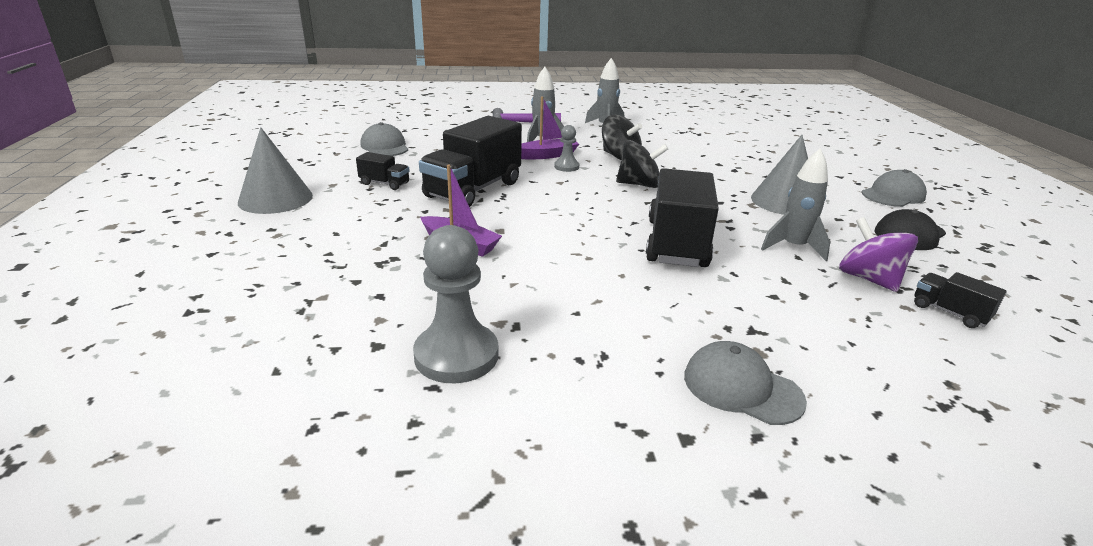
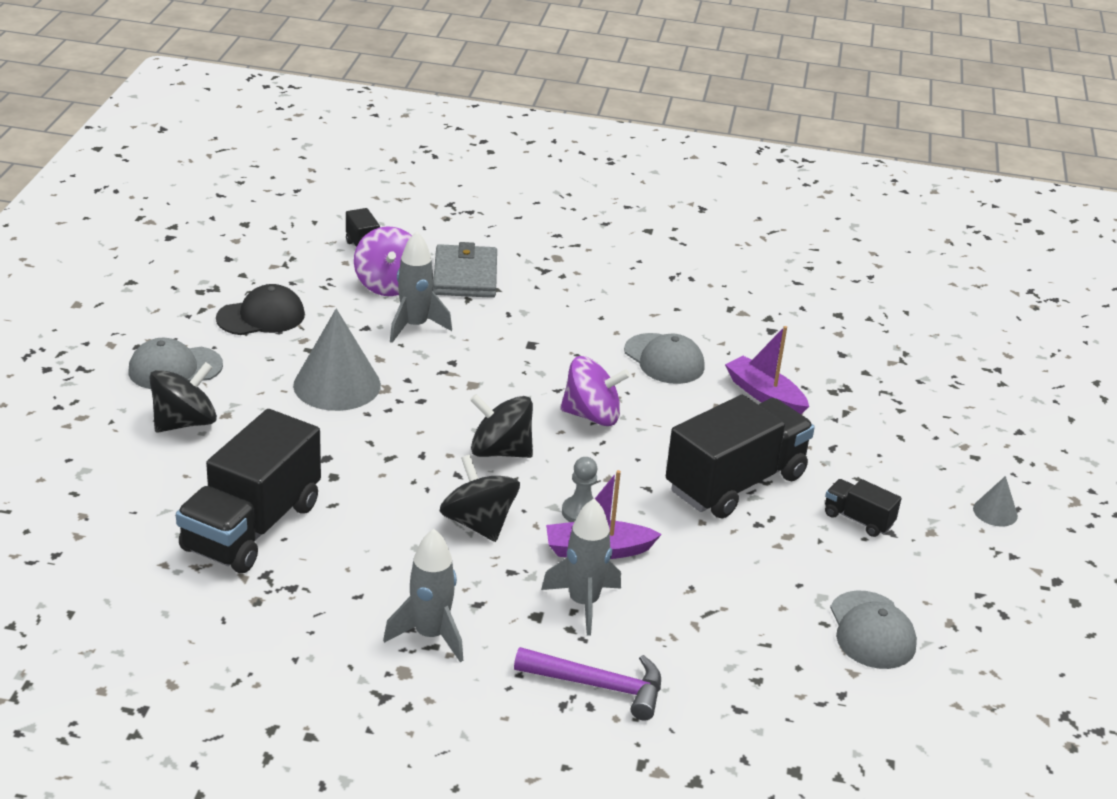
camera: 165 degrees left, 5 degrees up
grey cone [238,127,313,214] -> grey cone [973,476,1018,527], size x0.48
grey pawn [413,225,498,383] -> none
black truck [646,168,719,267] -> black truck moved to [176,409,321,573]
grey cap [684,341,807,425] -> grey cap moved to [624,333,705,384]
none -> black spinning top [149,362,217,433]
none -> grey wallet [433,242,497,298]
none -> purple spinning top [560,356,630,426]

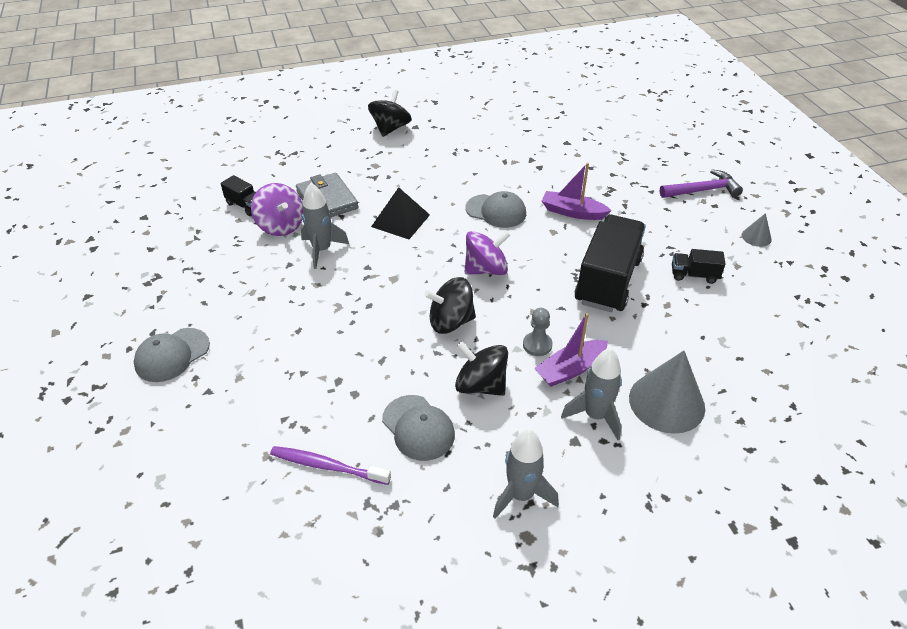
camera: 25 degrees left, 10 degrees up
black spinning top [149,362,217,433] -> black spinning top moved to [368,90,412,137]
black truck [176,409,321,573] -> purple toothbrush [270,446,391,485]
black cap [216,284,305,335] -> none
grey cone [293,309,381,411] -> grey cone moved to [629,351,705,434]
purple hammer [514,647,661,721] -> purple hammer moved to [660,169,743,198]
grey cap [830,590,917,669] -> grey cap moved to [382,395,455,461]
none -> black pyramid [371,187,430,239]

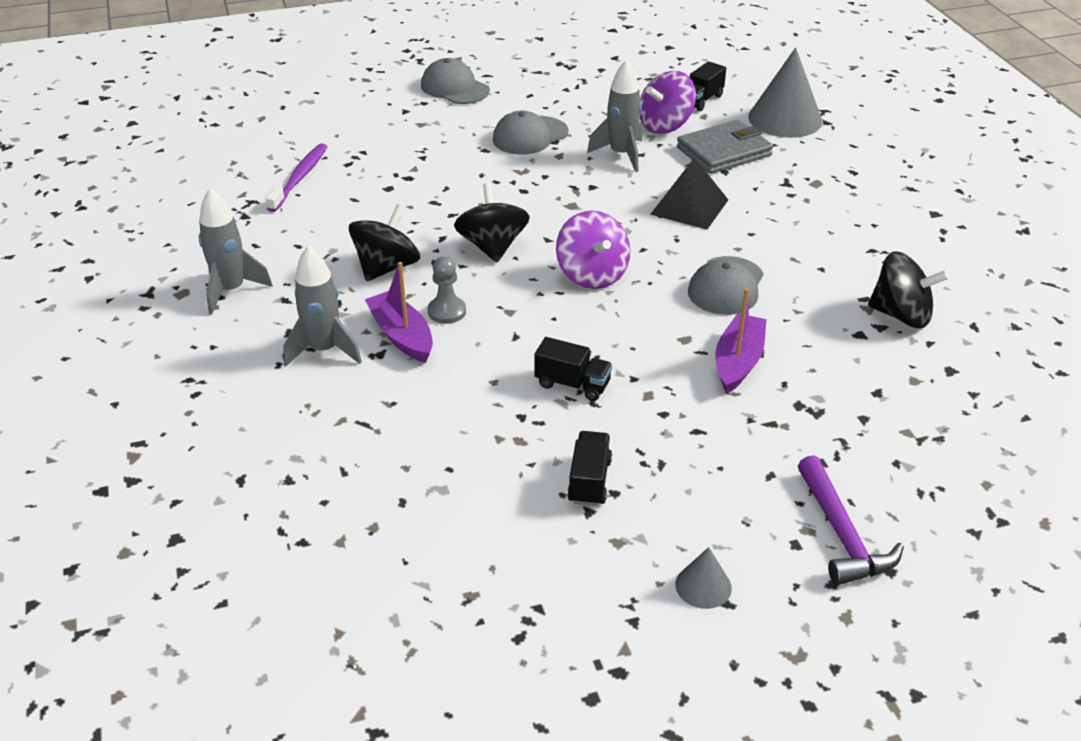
camera: 90 degrees right, 5 degrees down
black spinning top [368,90,412,137] -> black spinning top moved to [868,251,949,328]
grey cap [382,395,455,461] -> grey cap moved to [493,111,568,155]
black truck [574,215,646,312] -> black truck [534,337,612,401], size x0.46
grey cone [629,351,705,434] -> grey cone moved to [748,48,822,138]

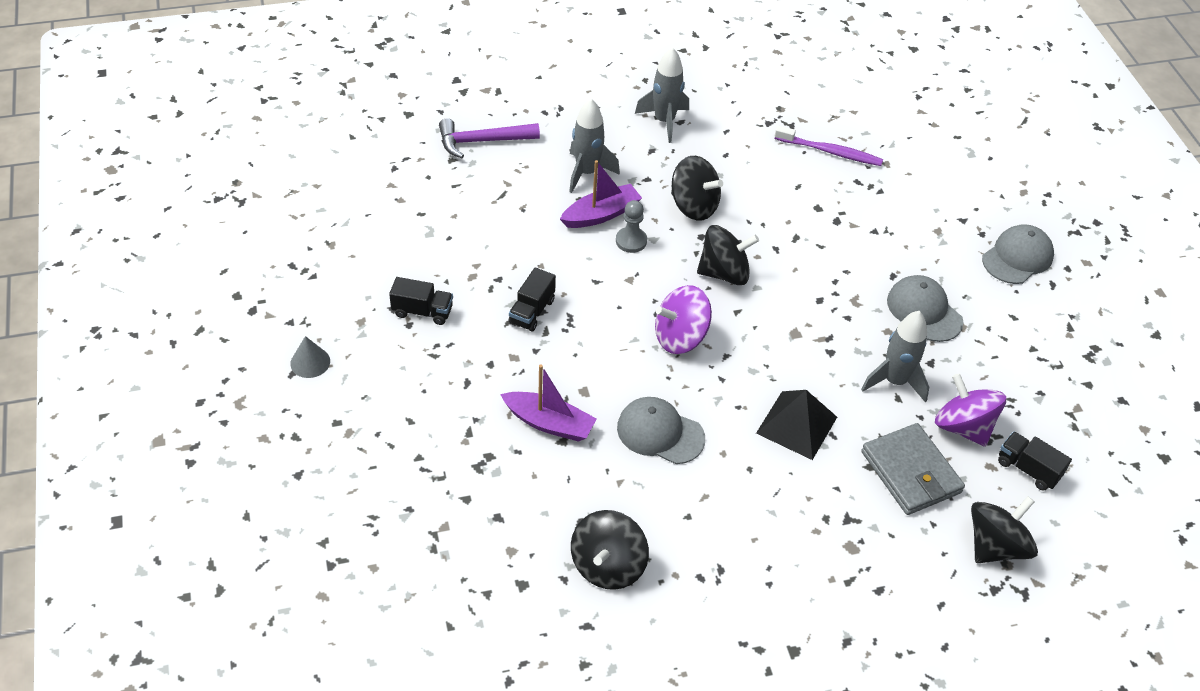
camera: 90 degrees right, 10 degrees up
grey cone [748,48,822,138] -> black spinning top [971,496,1038,563]
purple hammer [798,455,904,585] -> purple hammer moved to [439,118,540,158]

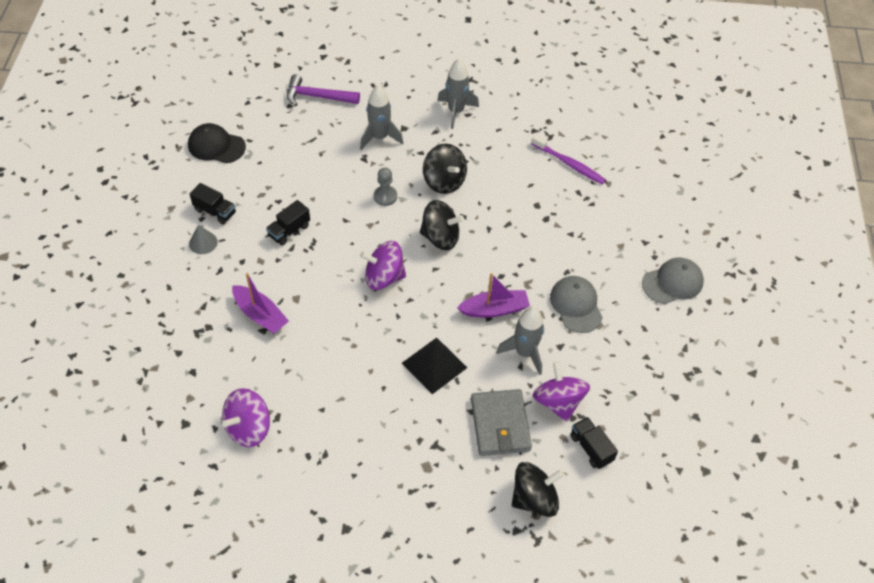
camera: 20 degrees right, 5 degrees up
grey cone [290,336,330,378] -> grey cone moved to [189,225,218,254]
purple boat [560,160,642,228] -> purple boat moved to [457,273,530,318]
black spinning top [571,510,649,590] -> purple spinning top [222,388,270,447]
grey cap [617,397,705,464] -> none
none -> black cap [188,123,246,163]

